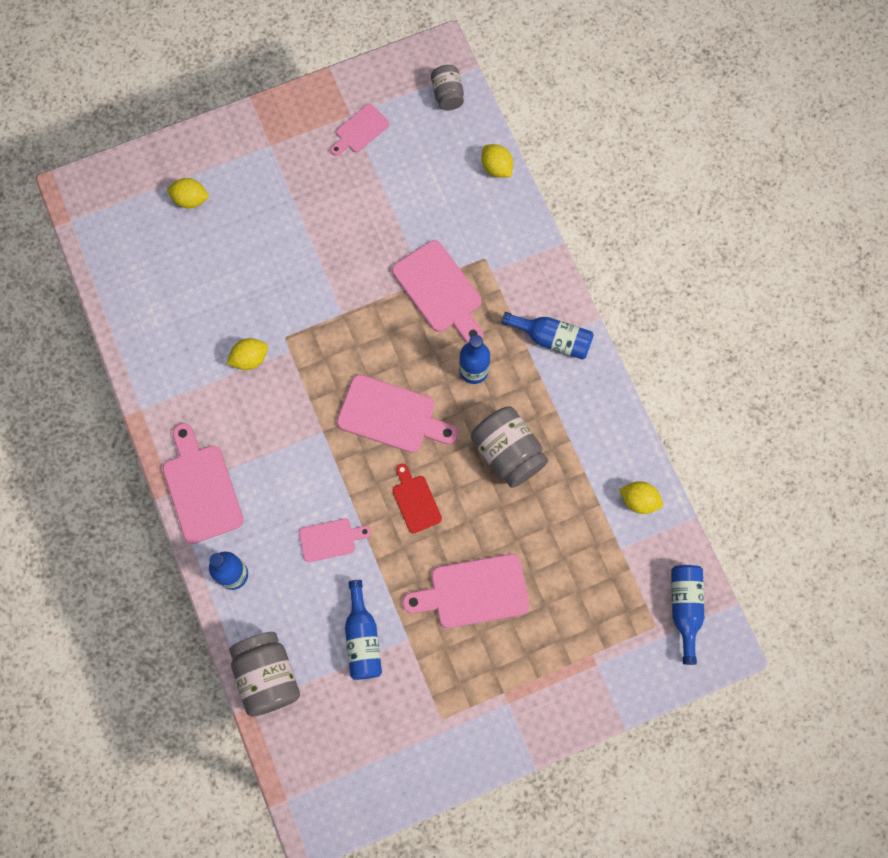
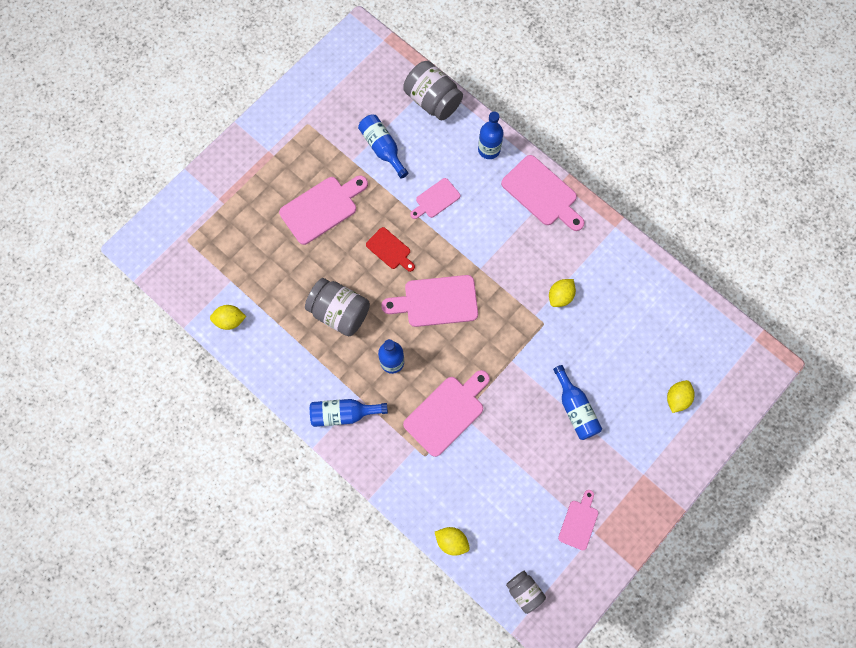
camera: 155 degrees right, 0 degrees up
yellow lemon [167,178,210,208] -> yellow lemon turned 45 degrees counterclockwise [667,380,695,413]
pink cutting board [392,240,483,343] -> pink cutting board turned 105 degrees clockwise [403,370,490,457]
blue bottle [671,565,704,665] -> blue bottle moved to [553,365,602,440]

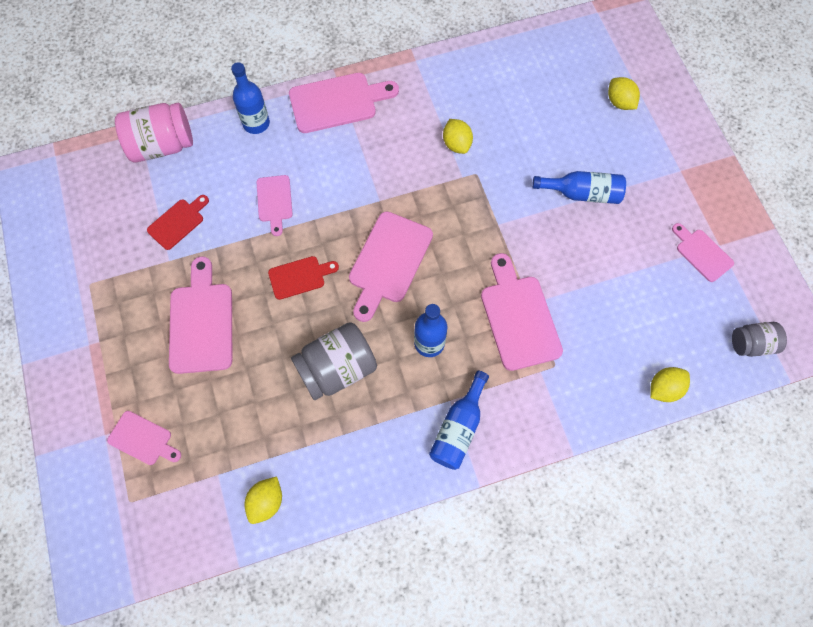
camera: 60 degrees left, 5 degrees down
blue bottle [358,115,408,179] -> red cutting board [147,195,209,250]
grey jar [403,61,463,120] -> pink jar [115,103,193,163]
none -> pink cutting board [107,411,181,465]

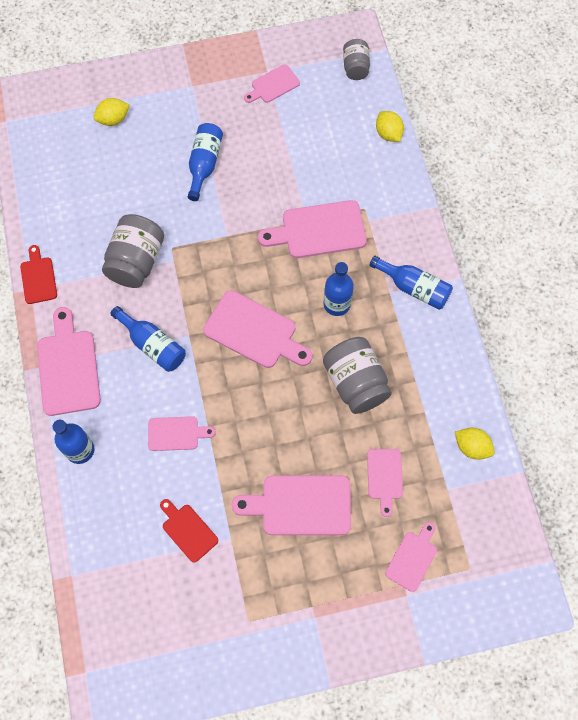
camera: 85 degrees left, 0 degrees up
pink jar [115,103,193,163] -> none
red cutting board [268,256,339,300] -> red cutting board moved to [20,245,57,304]
yellow lemon [443,119,473,154] -> grey jar [102,214,164,288]
none -> blue bottle [110,306,186,372]
none -> pink cutting board [367,449,403,517]

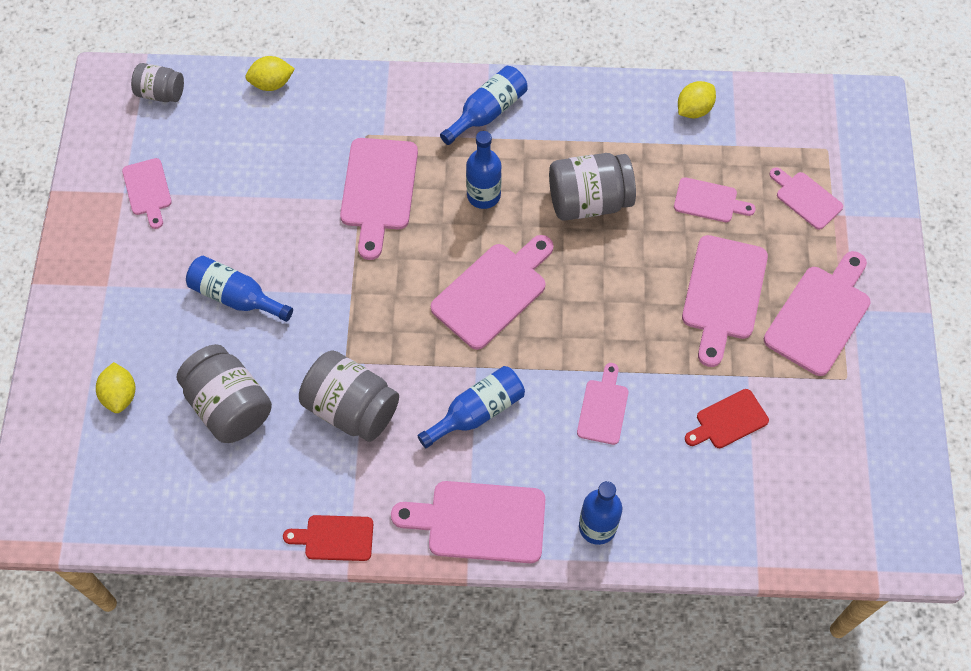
camera: 75 degrees left, 5 degrees down
none -> grey jar [177,344,272,443]
none -> pink cutting board [764,251,871,376]

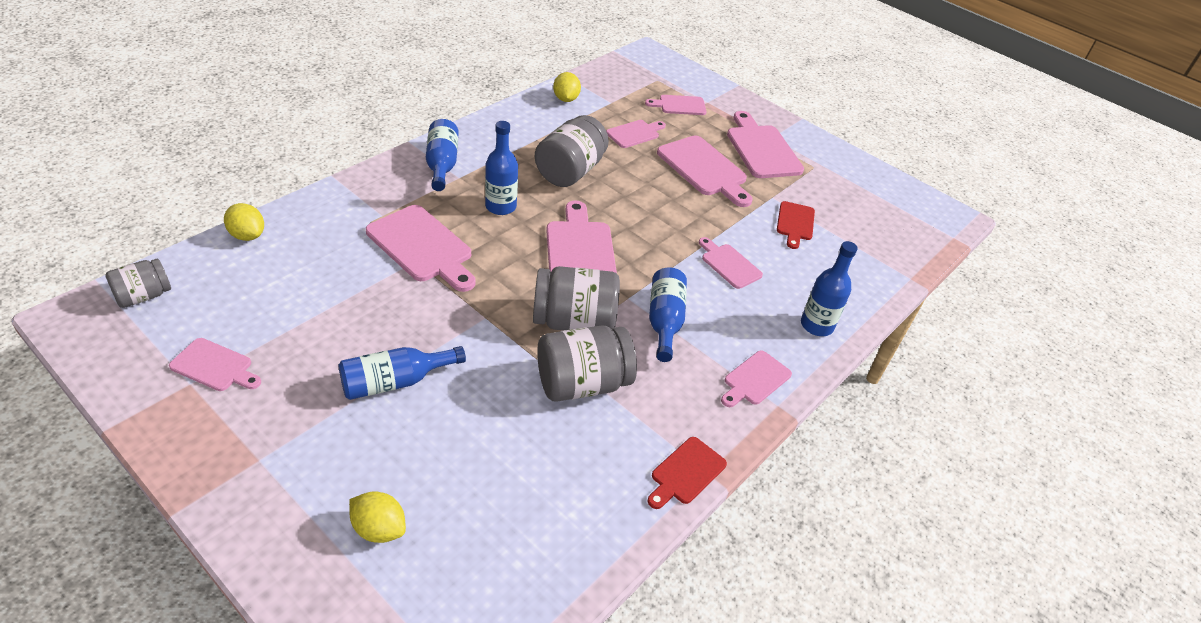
camera: 55 degrees left, 20 degrees down
grey jar [177,344,272,443] -> grey jar moved to [533,266,620,330]
yellow lemon [245,56,295,91] -> yellow lemon turned 75 degrees counterclockwise [224,203,264,241]
pink cutting board [391,481,545,563] -> pink cutting board [721,350,792,407], size x0.58

